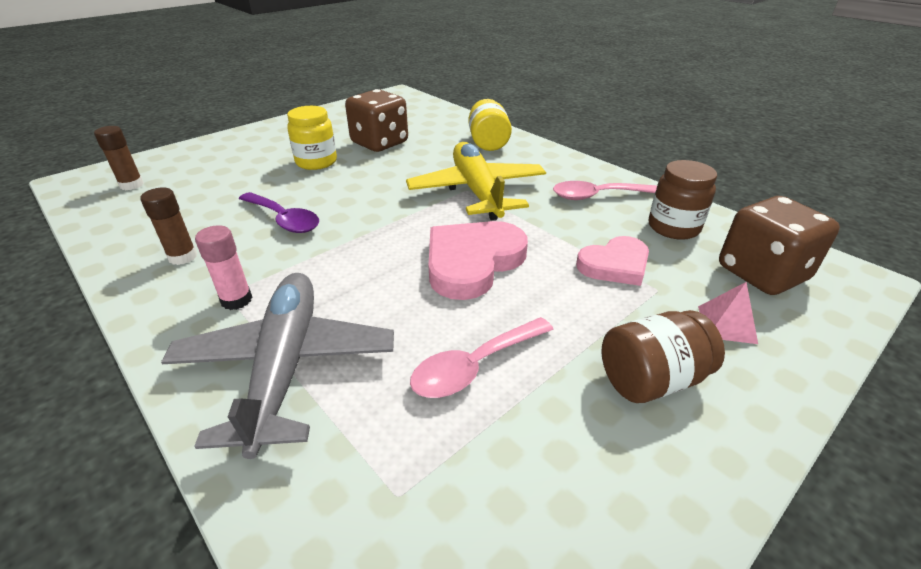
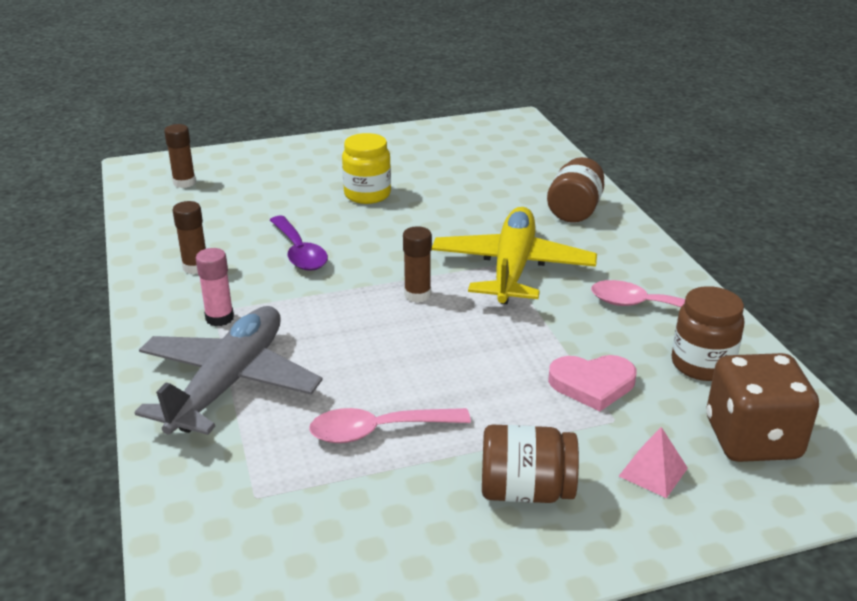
camera: 25 degrees right, 5 degrees down
brown dice [345,89,408,152] -> none
pink heart [428,221,528,300] -> none
yellow jar [468,99,512,151] -> brown jar [547,157,604,223]
none -> brown glue stick [403,226,432,303]

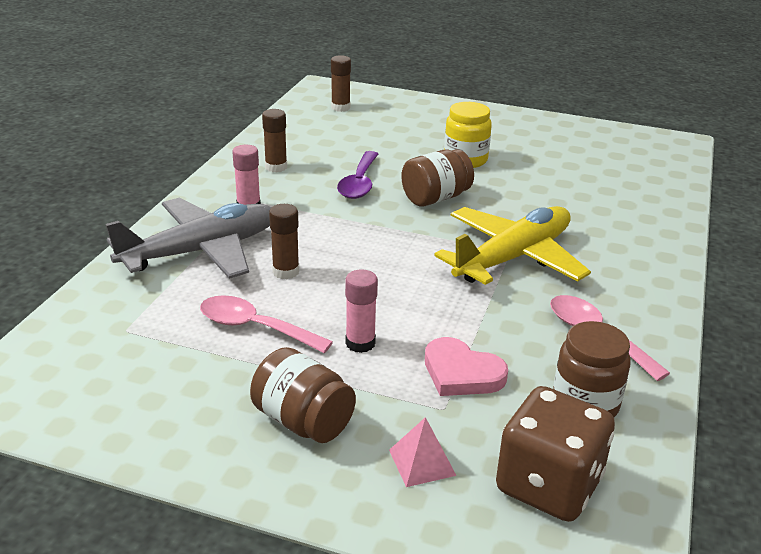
camera: 35 degrees right, 0 degrees up
brown glue stick [403,226,432,303] -> brown glue stick moved to [269,204,299,279]
brown jar [547,157,604,223] -> brown jar moved to [401,149,474,206]
none -> pink glue stick [345,270,378,353]

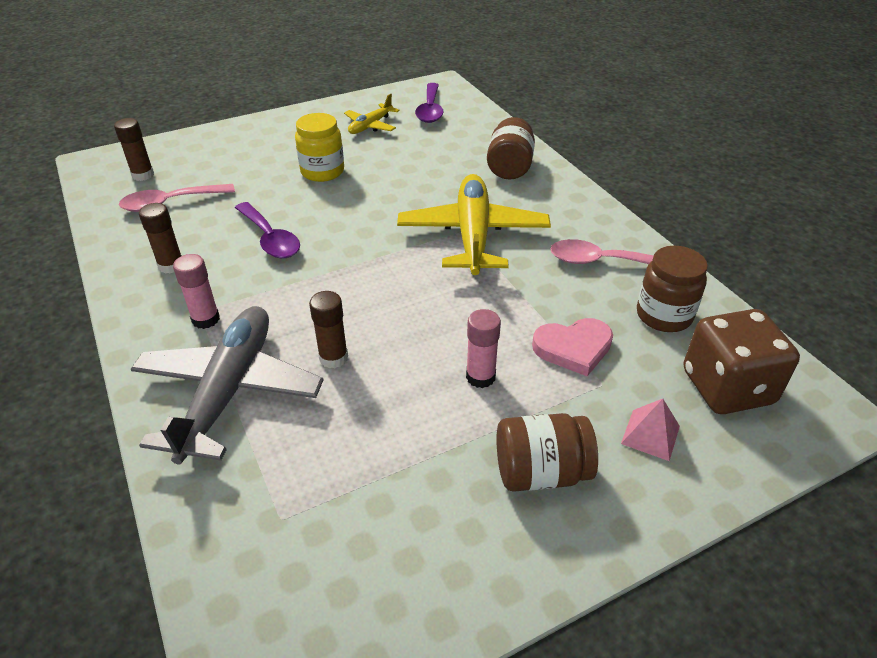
camera: 45 degrees left, 10 degrees up
pink spoon [200,295,333,353] -> pink spoon moved to [119,184,235,212]
brown jar [401,149,474,206] -> brown jar moved to [487,117,535,179]
none -> yellow plane [344,94,400,134]
none -> purple spoon [415,83,443,123]

